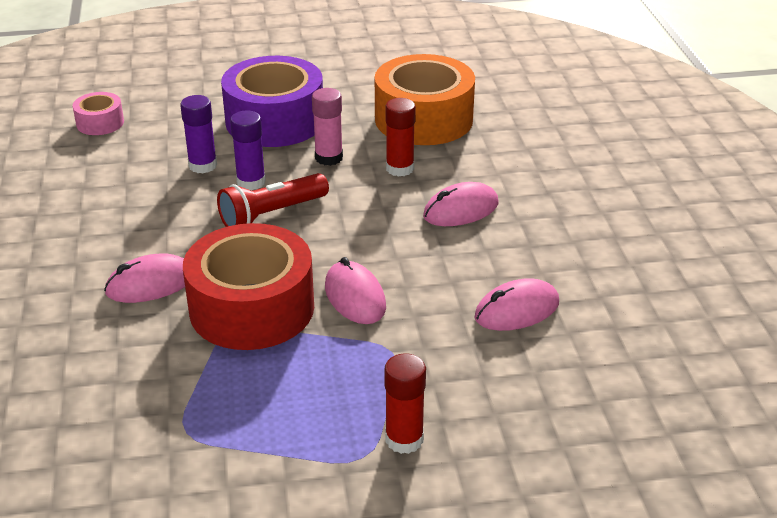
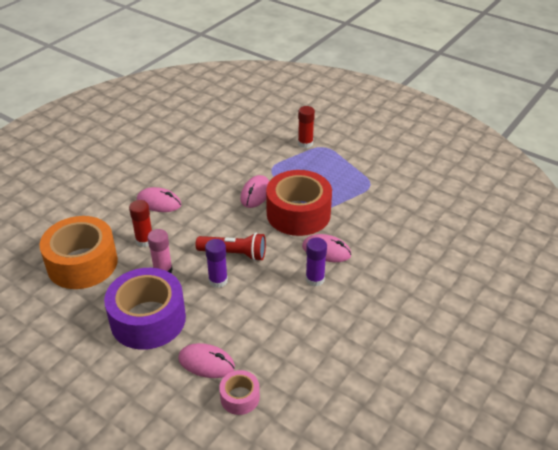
camera: 135 degrees left, 5 degrees up
purple glue stick [180,95,217,173] -> purple glue stick moved to [306,237,327,286]
pink mouse [474,278,559,331] -> pink mouse moved to [178,343,235,378]

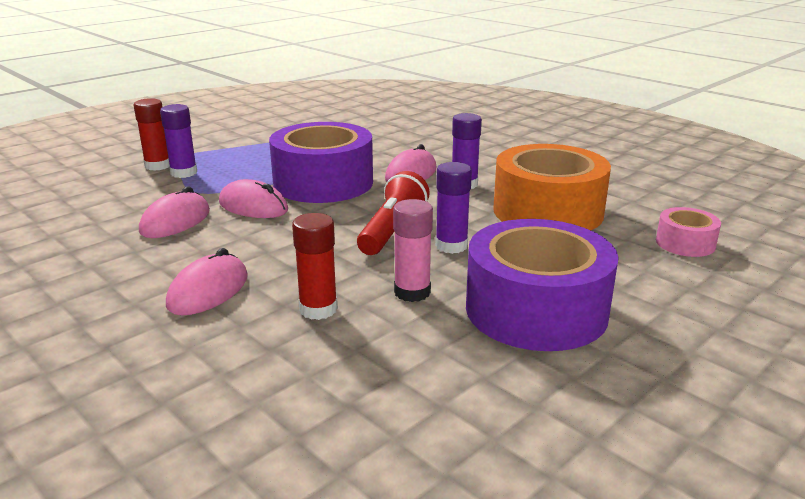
camera: 80 degrees left, 15 degrees down
orange tape [39,216,118,289] -> orange tape moved to [493,144,611,230]
pink mouse [178,343,235,378] -> pink mouse moved to [139,186,210,238]
red tape [266,170,332,236] -> purple tape [269,122,373,203]
none -> purple glue stick [160,104,197,178]

